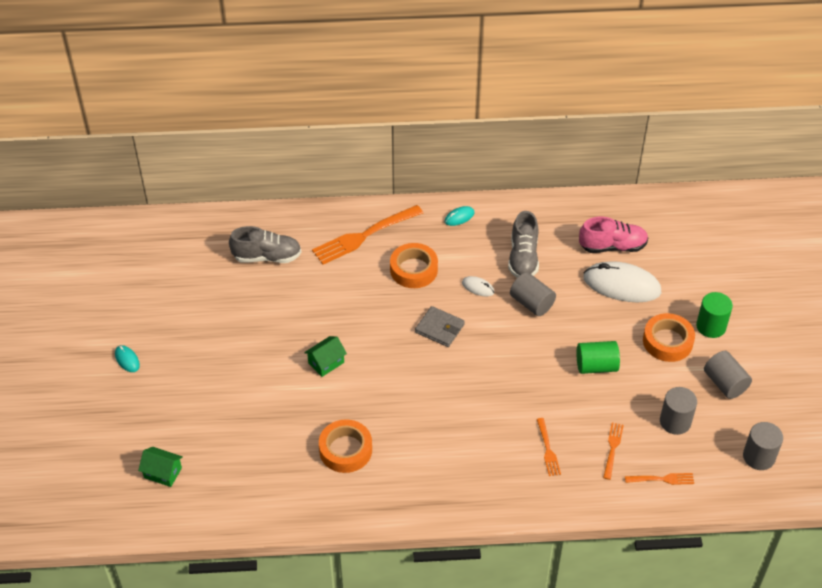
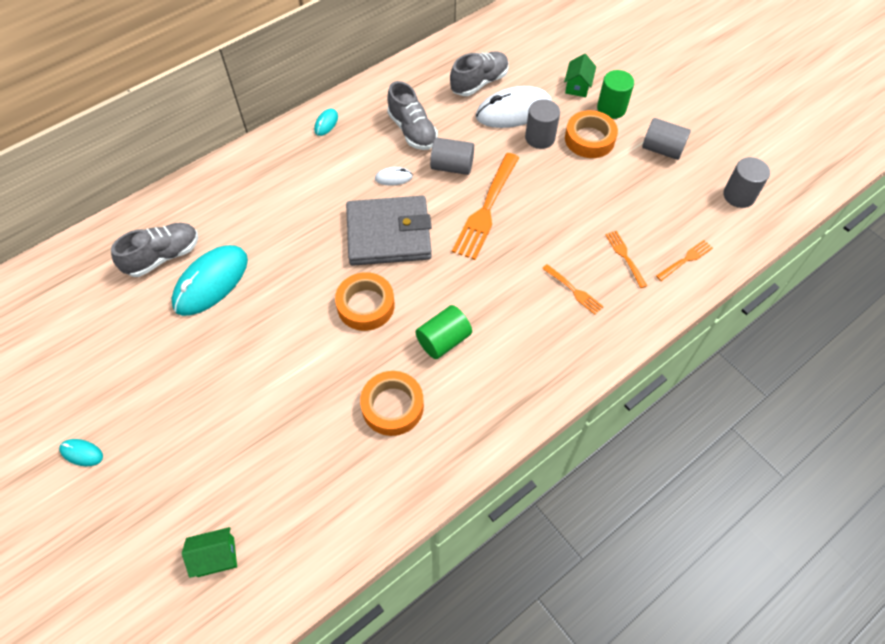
camera: 35 degrees left, 10 degrees up
green house [304,336,347,377] -> green house moved to [564,54,596,97]
orange fork [312,205,423,264] -> orange fork moved to [452,153,519,260]
orange tape [390,243,438,288] -> orange tape moved to [335,272,395,331]
grey wallet [415,306,465,347] -> grey wallet [346,196,432,266], size x1.88
green cylinder [576,341,620,374] -> green cylinder moved to [415,305,472,359]
pink shoe [579,217,648,253] -> grey shoe [450,51,509,96]
grey cylinder [660,387,697,435] -> grey cylinder moved to [525,99,560,149]
none -> turquoise mouse [171,245,248,316]

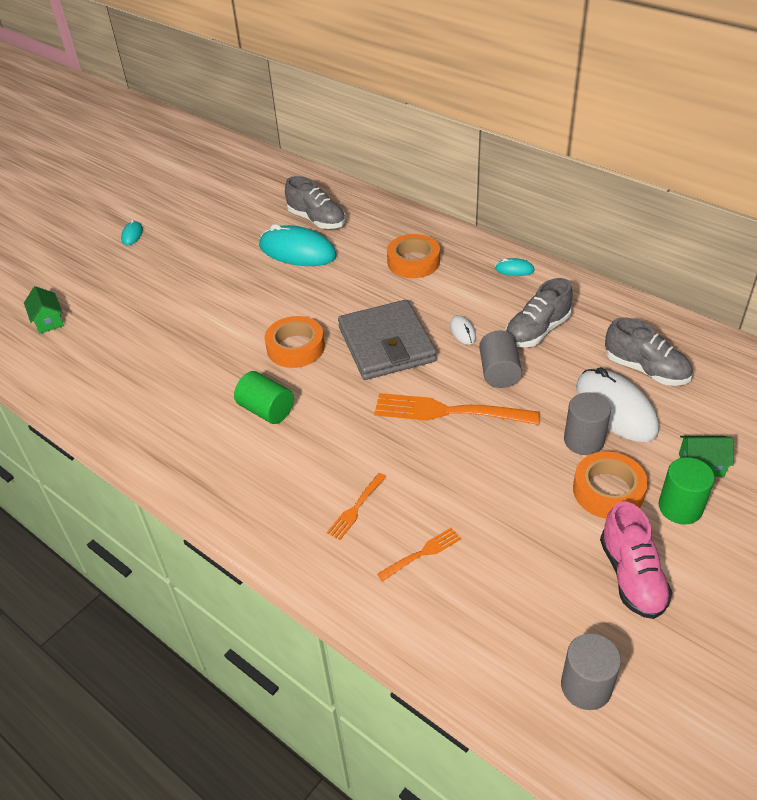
camera: 80 degrees right, 15 degrees down
orange tape [360,371,424,436] -> orange tape moved to [387,234,440,278]
grey cylinder [642,118,691,160] -> pink shoe [600,502,672,619]
orange fork [656,240,713,281] -> none

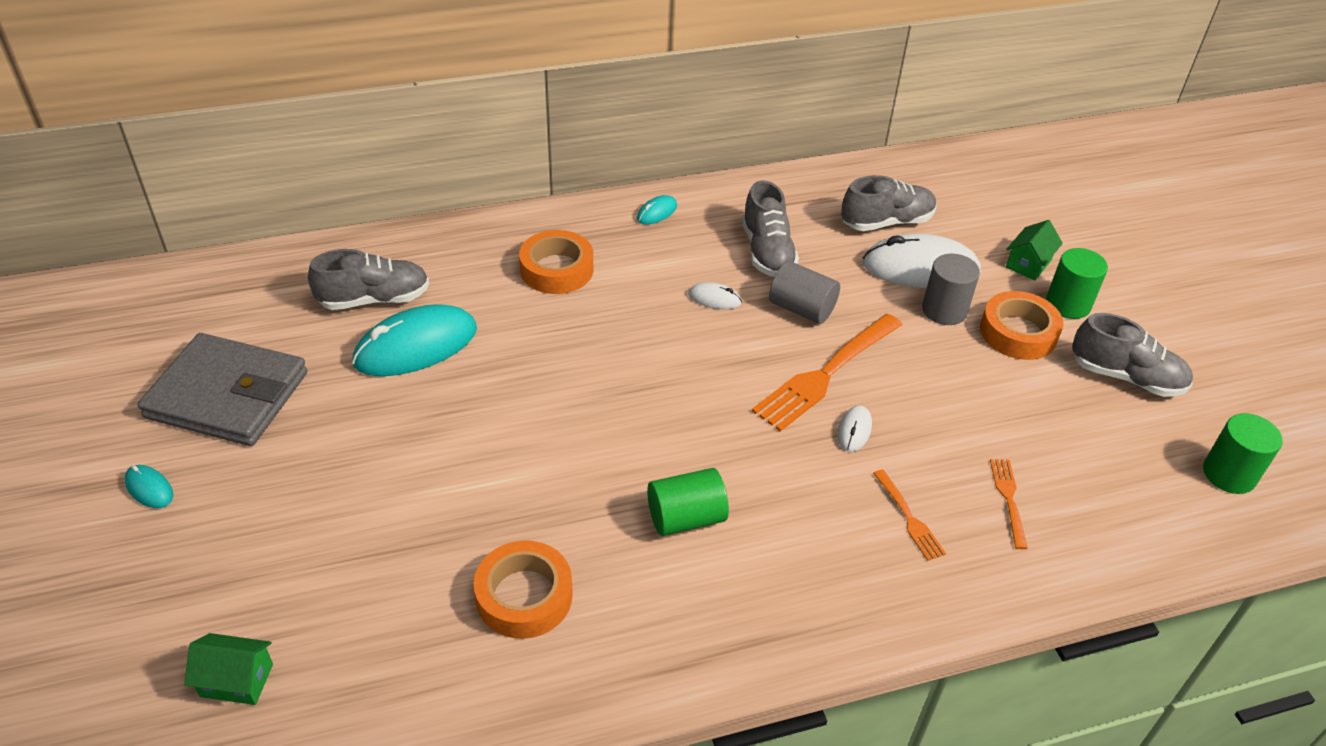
camera: 60 degrees left, 0 degrees up
orange tape [265,316,325,368] -> orange tape moved to [474,540,573,639]
grey wallet [338,300,437,380] -> grey wallet moved to [138,333,307,446]
grey cylinder [561,633,621,710] -> green cylinder [1203,413,1283,494]
pink shoe [600,502,672,619] -> grey shoe [1072,313,1193,397]
none -> white mouse [837,405,872,452]

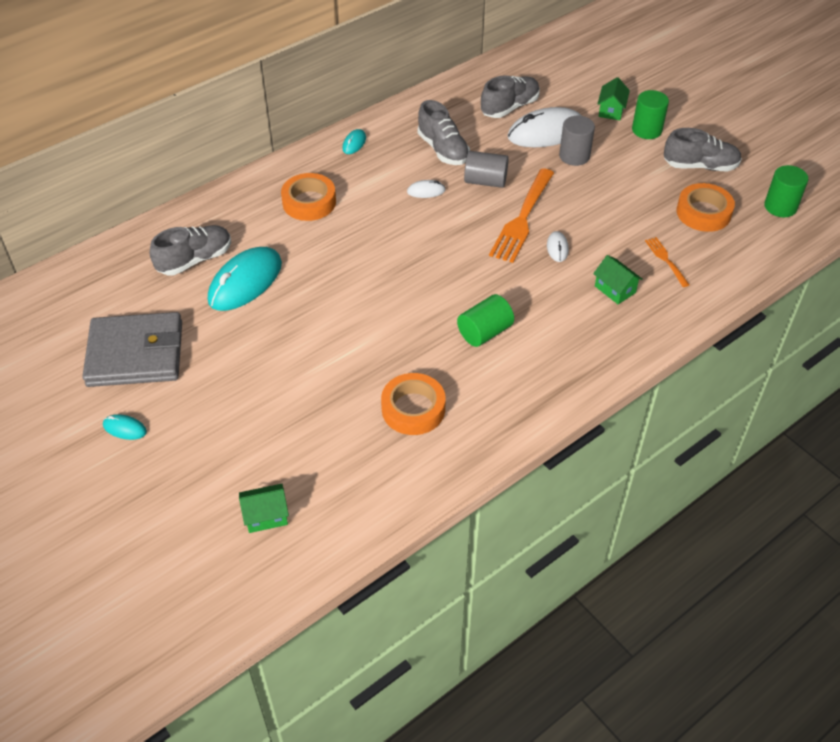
camera: 20 degrees left, 5 degrees up
orange fork [873,469,946,561] -> green house [593,255,643,304]
orange tape [980,291,1064,360] -> orange tape moved to [677,183,735,232]

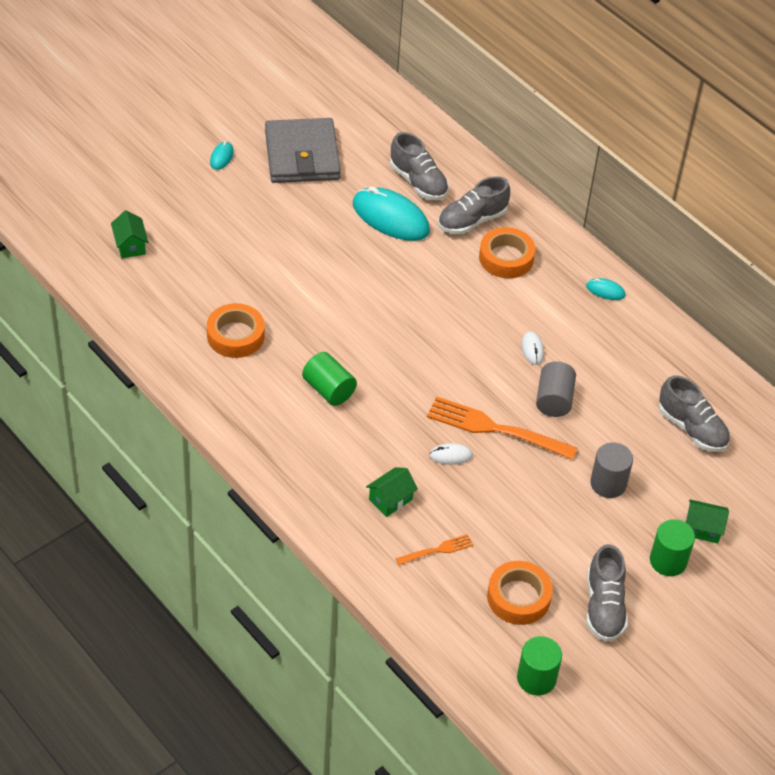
camera: 85 degrees right, 0 degrees up
grey shoe [418,100,470,165] -> grey shoe moved to [438,176,510,235]
white mouse [508,107,582,147] -> none

